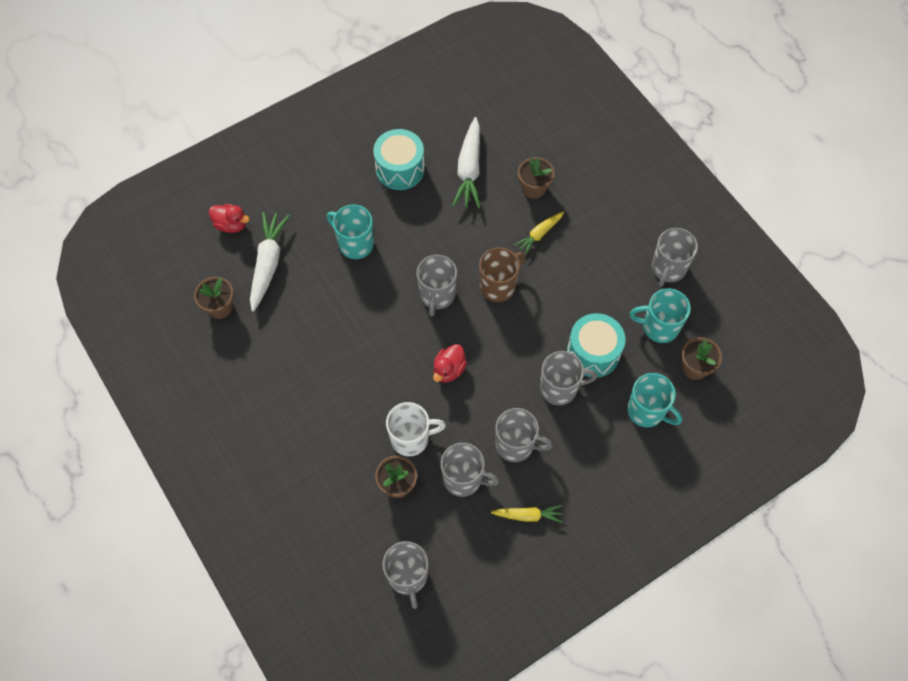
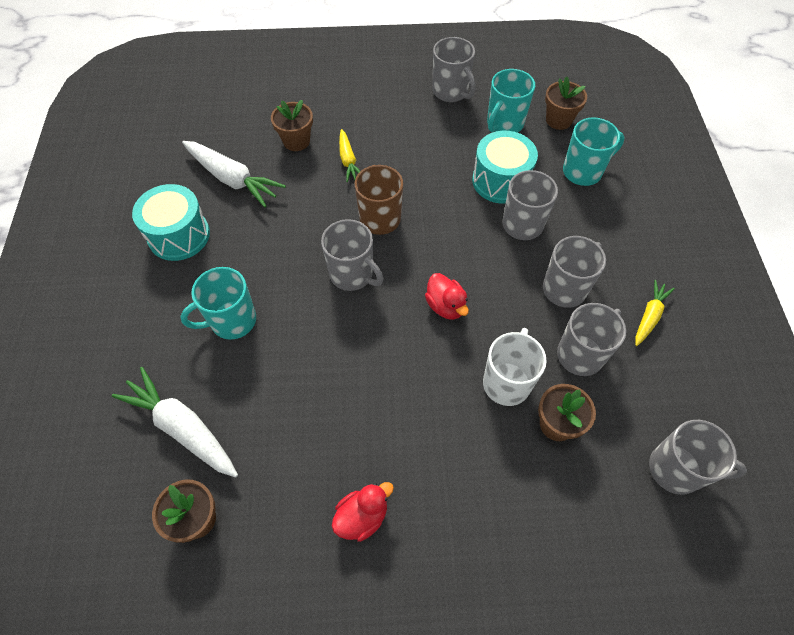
camera: 60 degrees left, 5 degrees down
red duck [209,204,250,233] -> red duck moved to [332,482,394,542]

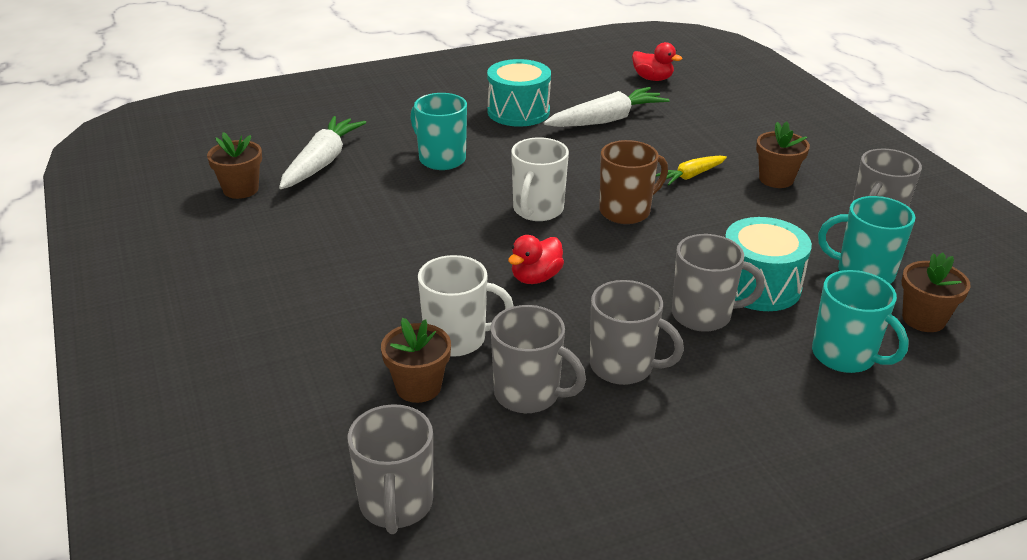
camera: 70 degrees right, 25 degrees down
white carrot [182,141,286,207] -> white carrot turned 135 degrees counterclockwise [544,87,670,127]
brown flower pot [271,100,313,151] -> brown flower pot moved to [756,121,810,188]
grey mug [321,219,383,291] -> white mug [511,137,569,221]
red duck [332,482,394,542] -> red duck moved to [632,42,682,81]
yellow carrot [635,280,675,346] -> none

